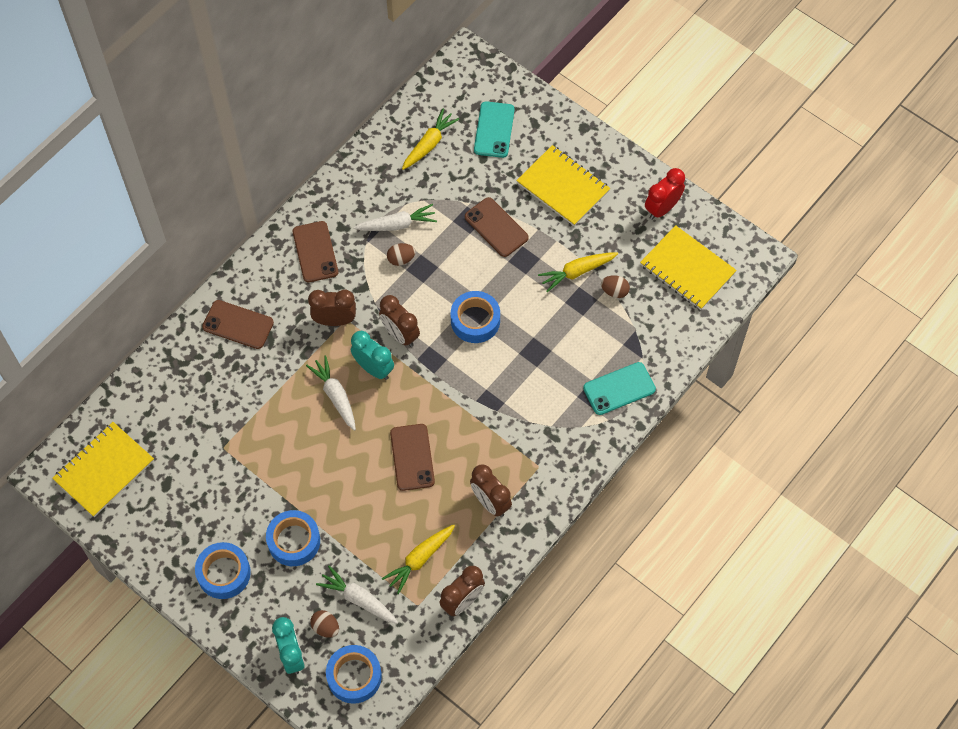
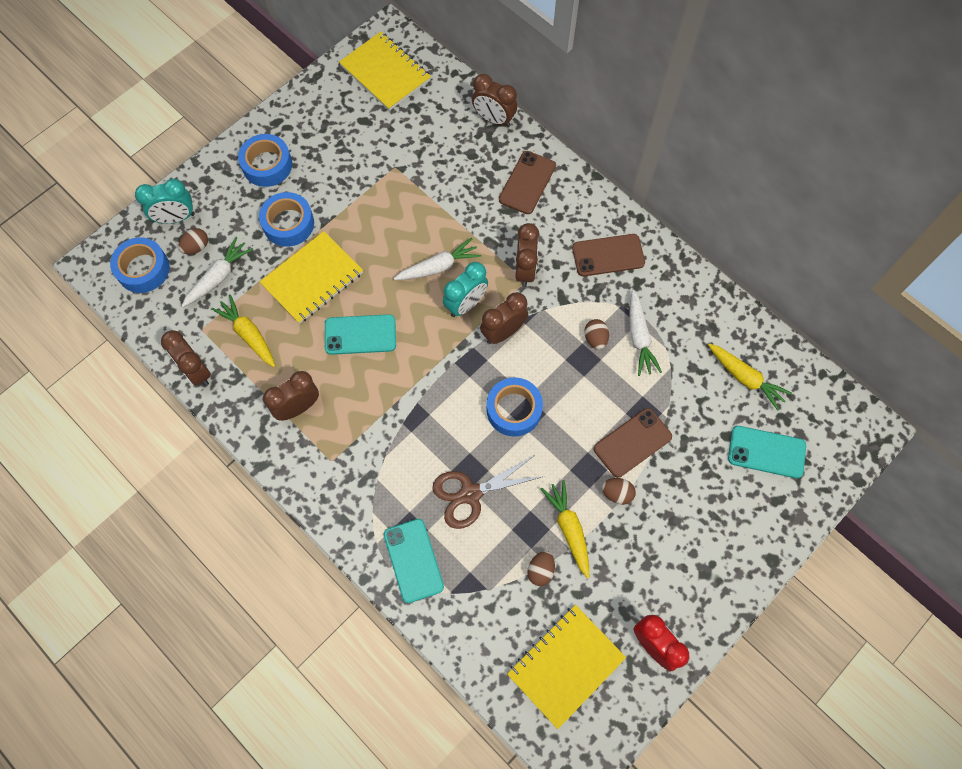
camera: 95 degrees right, 5 degrees up
brown phone [390,424,435,491] -> turquoise phone [325,314,396,355]
yellow notebook [516,145,610,226] -> yellow notebook moved to [260,231,363,324]
none -> brown scissors [433,455,545,529]
none -> brown clock [472,74,517,127]
none -> brown egg [602,478,636,505]

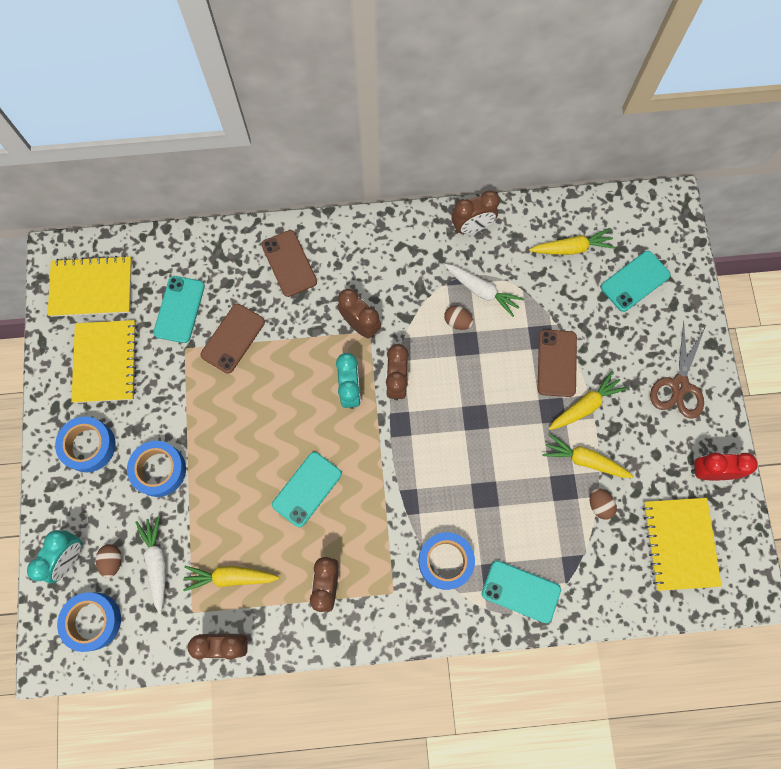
camera: 50 degrees left, 5 degrees up
yellow notebook [260,231,363,324] -> yellow notebook moved to [71,320,137,403]
white carrot [394,238,481,280] -> none
brown scissors [433,455,545,529] -> brown scissors moved to [650,321,706,419]
brown clock [472,74,517,127] -> brown clock moved to [451,190,500,234]
blue tape [487,377,543,437] -> blue tape moved to [418,532,475,590]
brown phone [572,234,645,276] -> brown phone moved to [200,304,265,373]
brown egg [602,478,636,505] -> yellow carrot [549,371,627,430]
none -> turquoise phone [153,276,205,343]

